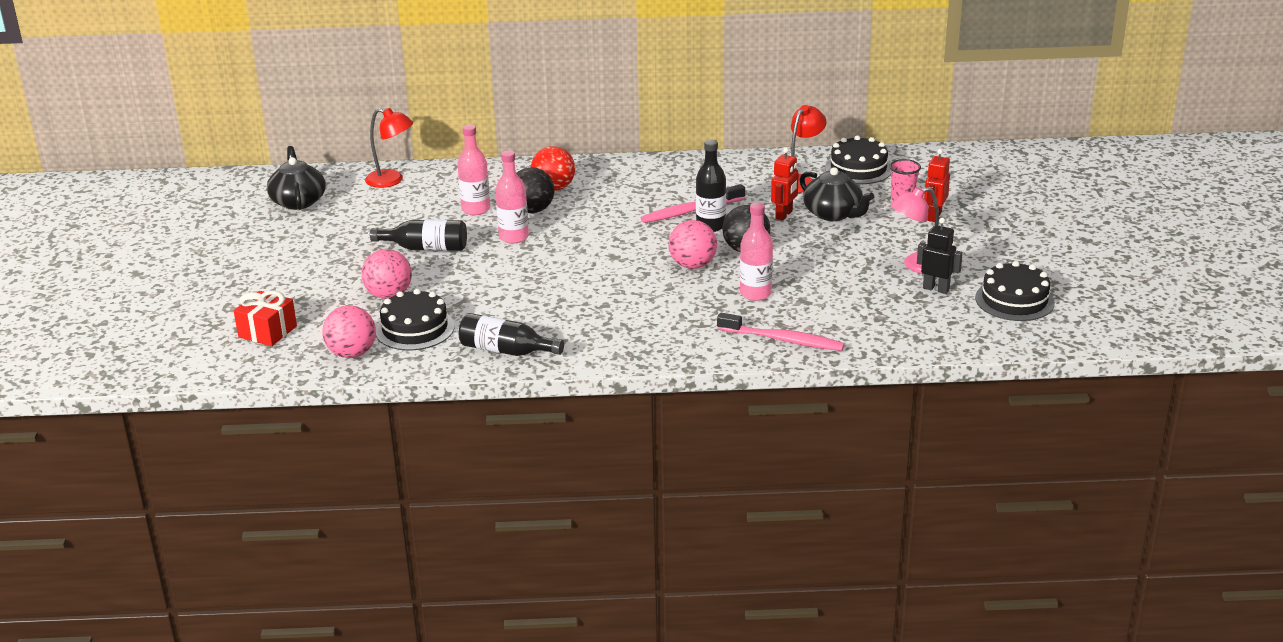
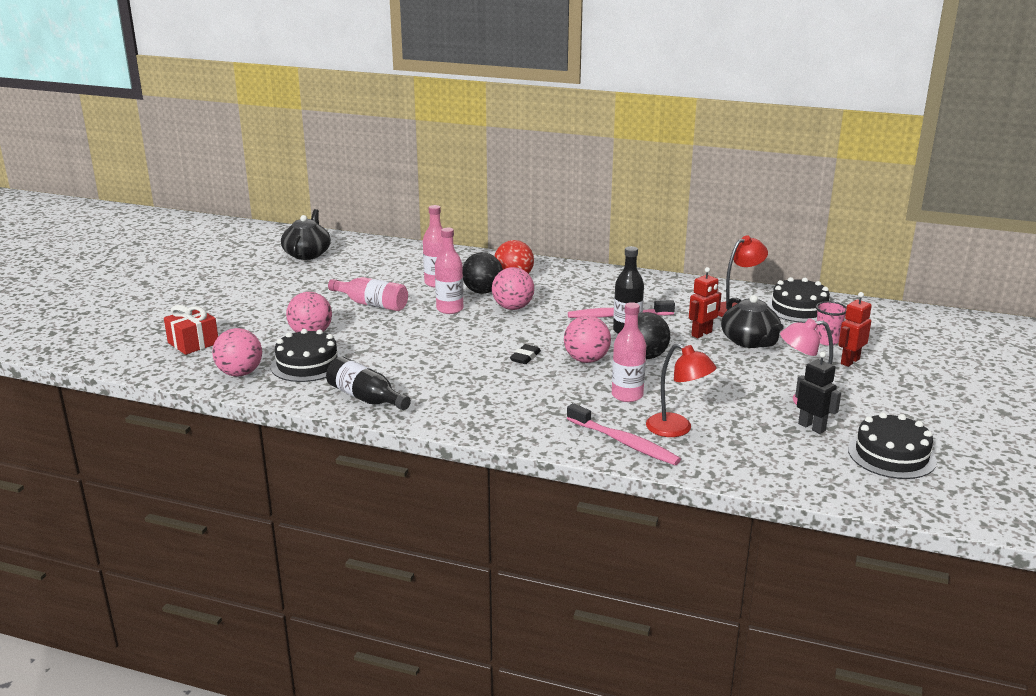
camera: 20 degrees right, 5 degrees down
red lamp [365,108,413,188] -> red lamp moved to [646,343,717,437]
black bottle [370,220,467,251] -> pink bottle [328,277,408,311]
none -> pink ball [492,267,534,310]
none -> black eraser [510,344,541,364]

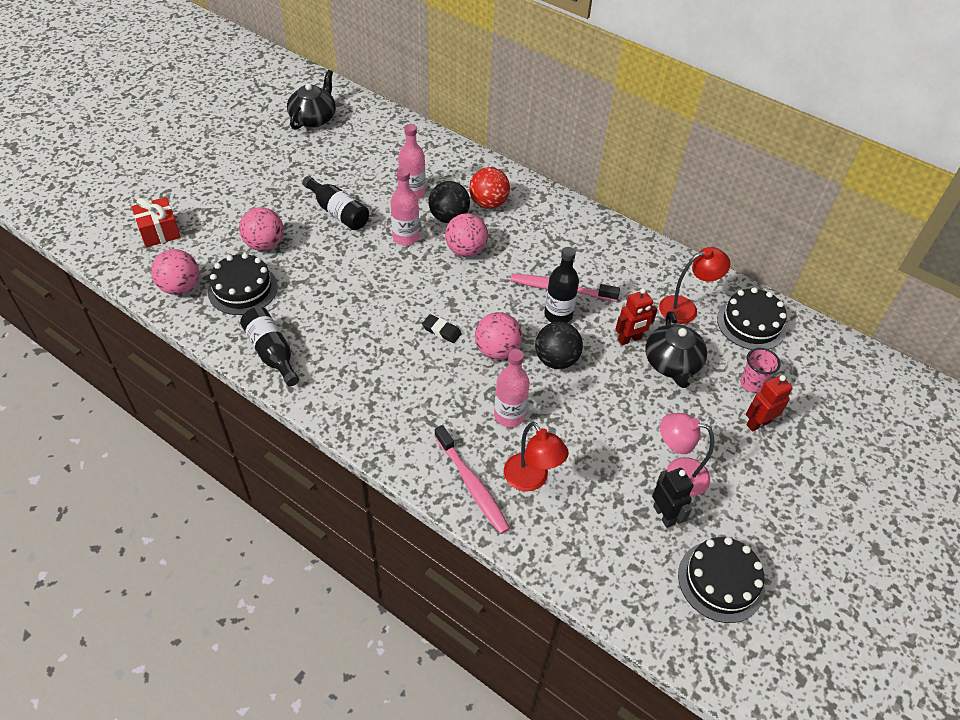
camera: 15 degrees right, 25 degrees up
pink bottle [328,277,408,311] -> black bottle [302,176,369,230]
black eraser [510,344,541,364] -> black eraser turned 75 degrees clockwise [422,314,462,343]

